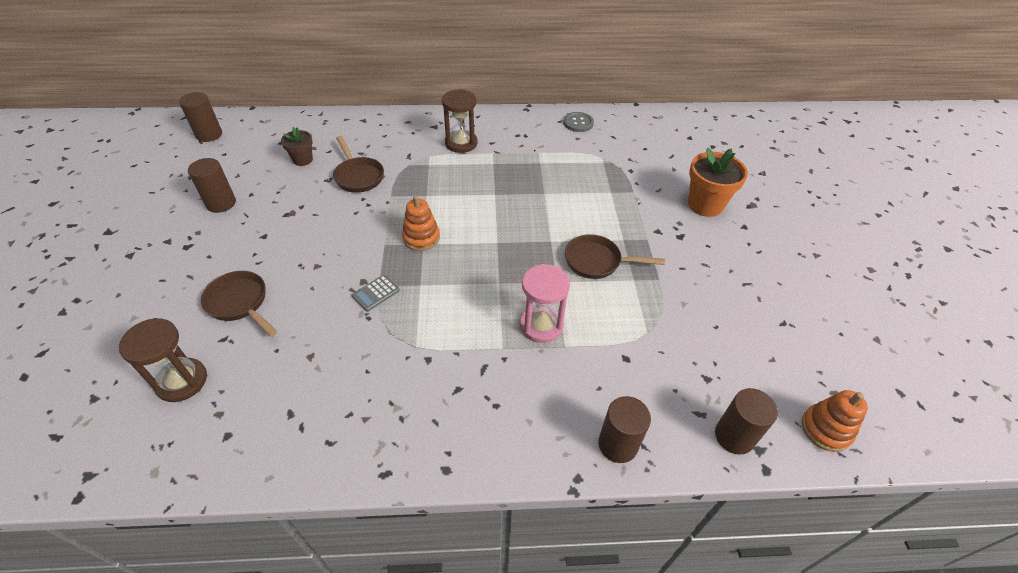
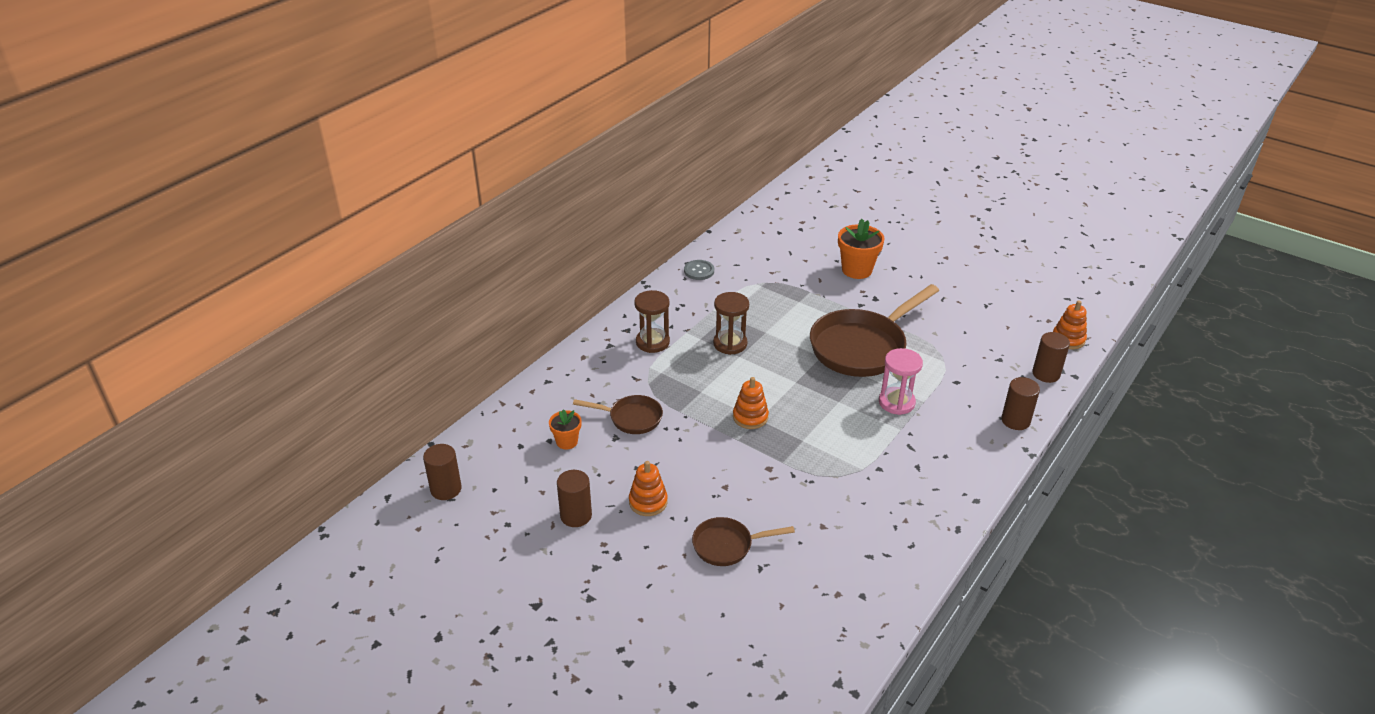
camera: 50 degrees left, 10 degrees down
brown hourglass [119,318,207,402] -> brown hourglass moved to [713,292,749,355]
brown flower pot [281,127,313,166] -> orange flower pot [549,409,582,450]
grey calculator [352,275,400,311] -> none
brown pan [565,234,665,279] -> brown pan [810,284,939,377], size x1.96
none -> orange stacking toy [629,461,668,516]

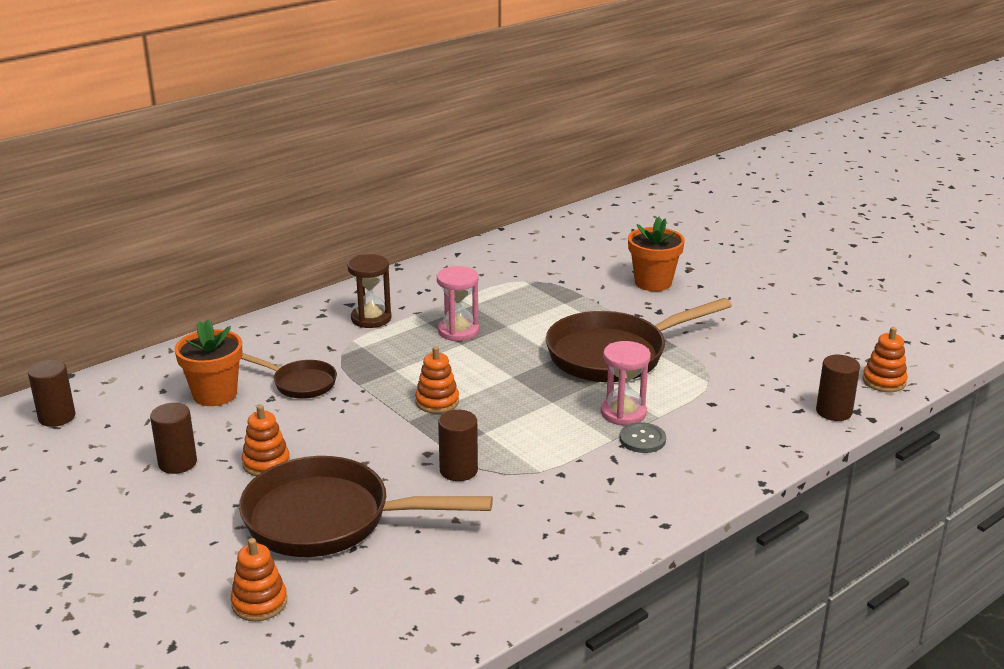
camera: 15 degrees right, 10 degrees down
orange flower pot [549,409,582,450] -> orange flower pot [175,320,242,406], size x1.71
grey button [684,260,714,280] -> grey button moved to [620,422,666,453]
brown pan [692,517,795,566] -> brown pan [239,456,493,557], size x1.96
brown hourglass [713,292,749,355] -> pink hourglass [437,266,479,341]
brown cylinder [1001,377,1040,430] -> brown cylinder moved to [438,410,478,481]
none -> orange stacking toy [231,538,287,621]

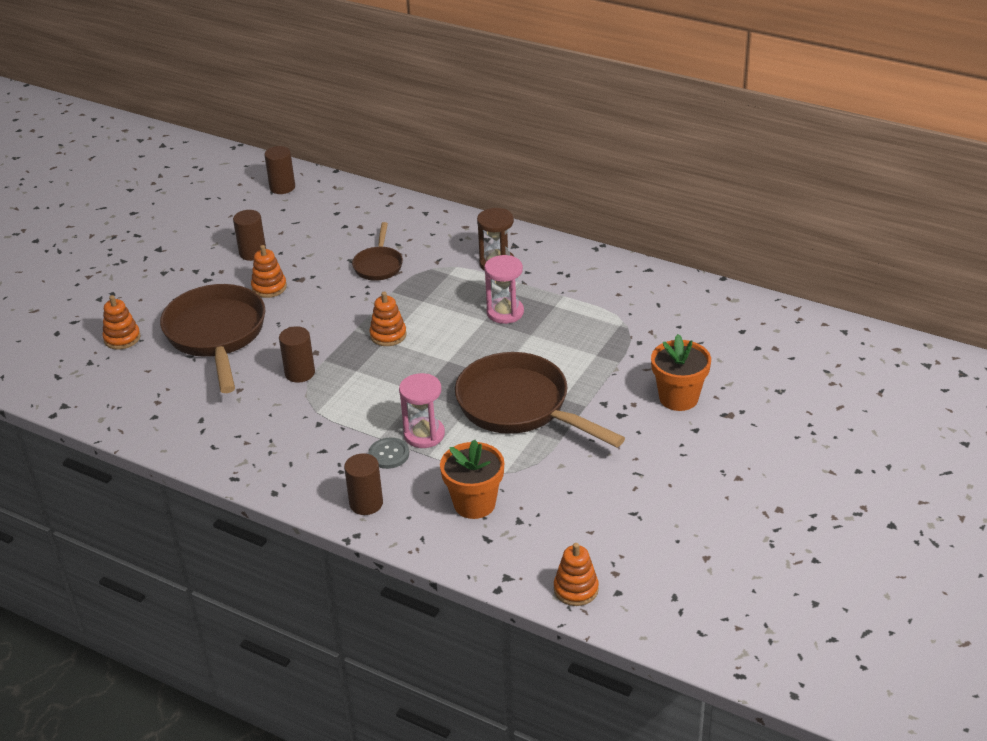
camera: 70 degrees right, 10 degrees up
orange flower pot [175,320,242,406] -> orange flower pot moved to [440,440,504,519]
brown cylinder [816,354,860,421] -> brown cylinder moved to [344,453,383,515]

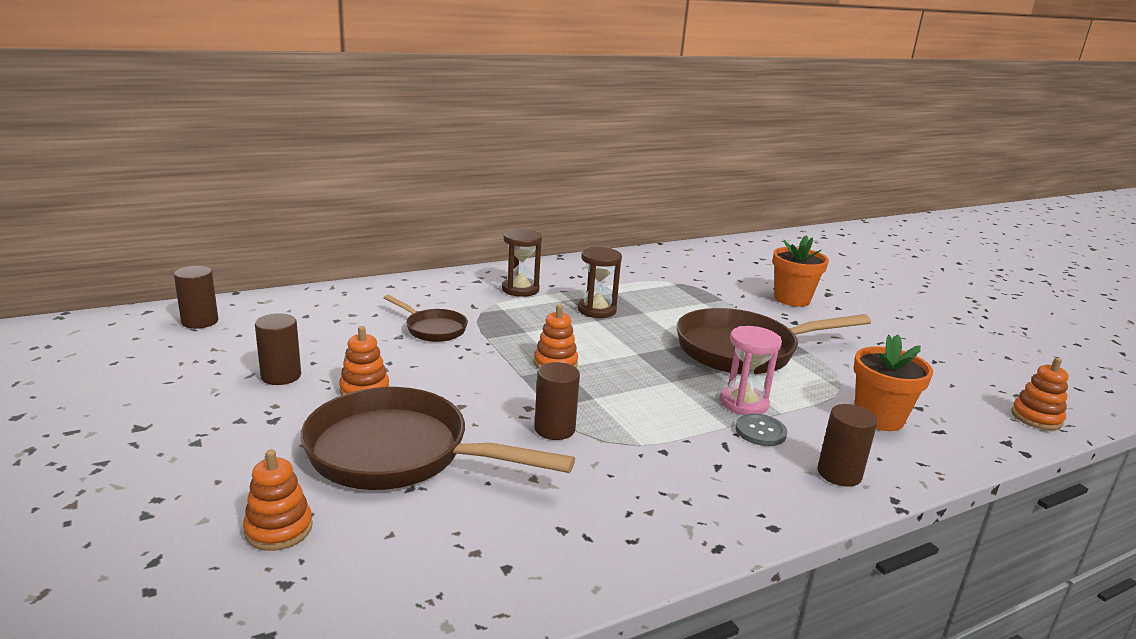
camera: 60 degrees left, 15 degrees down
pink hourglass [484,255,524,324] -> brown hourglass [578,247,622,318]

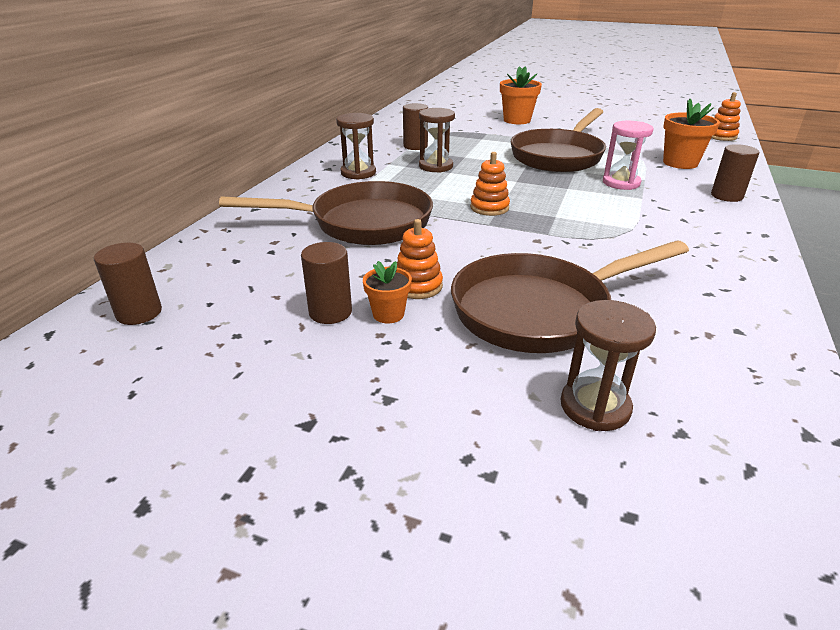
camera: 40 degrees left, 10 degrees up
orange stacking toy [243,450,313,551] -> brown hourglass [561,300,656,431]
brown pan [384,295,468,342] -> brown pan [219,181,433,245], size x1.96
brown cylinder [534,362,580,440] -> brown cylinder moved to [403,103,428,150]
grey button [735,414,787,446] -> none
none -> orange flower pot [363,261,412,323]

